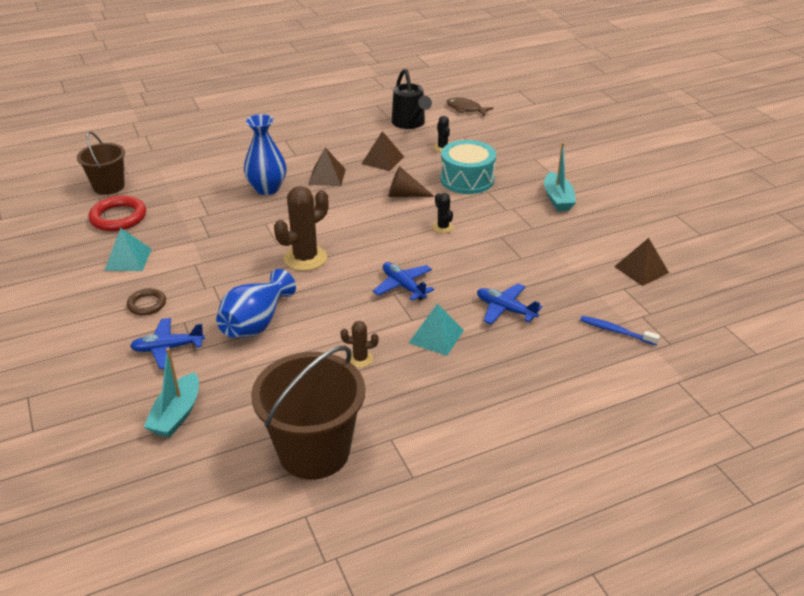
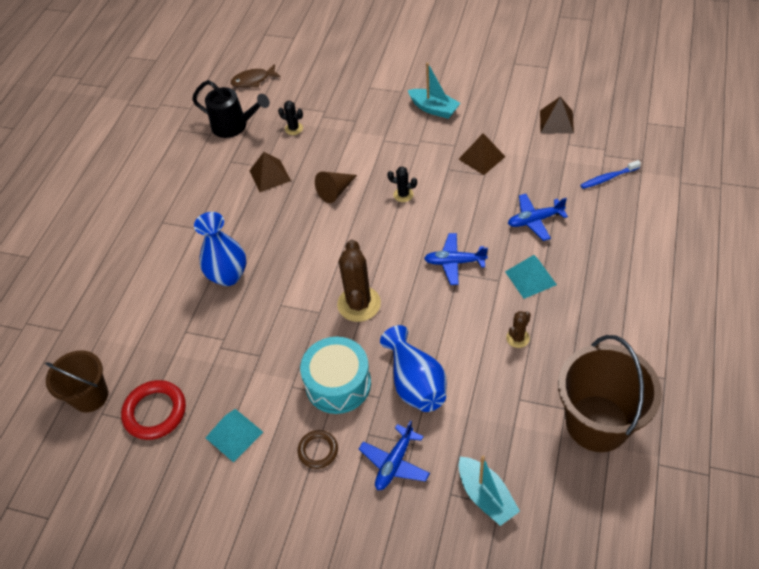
camera: 45 degrees left, 15 degrees up
brown pyramid [308,147,346,186] -> brown pyramid moved to [458,133,506,175]
turquoise drum [440,140,496,194] -> turquoise drum moved to [300,337,371,414]

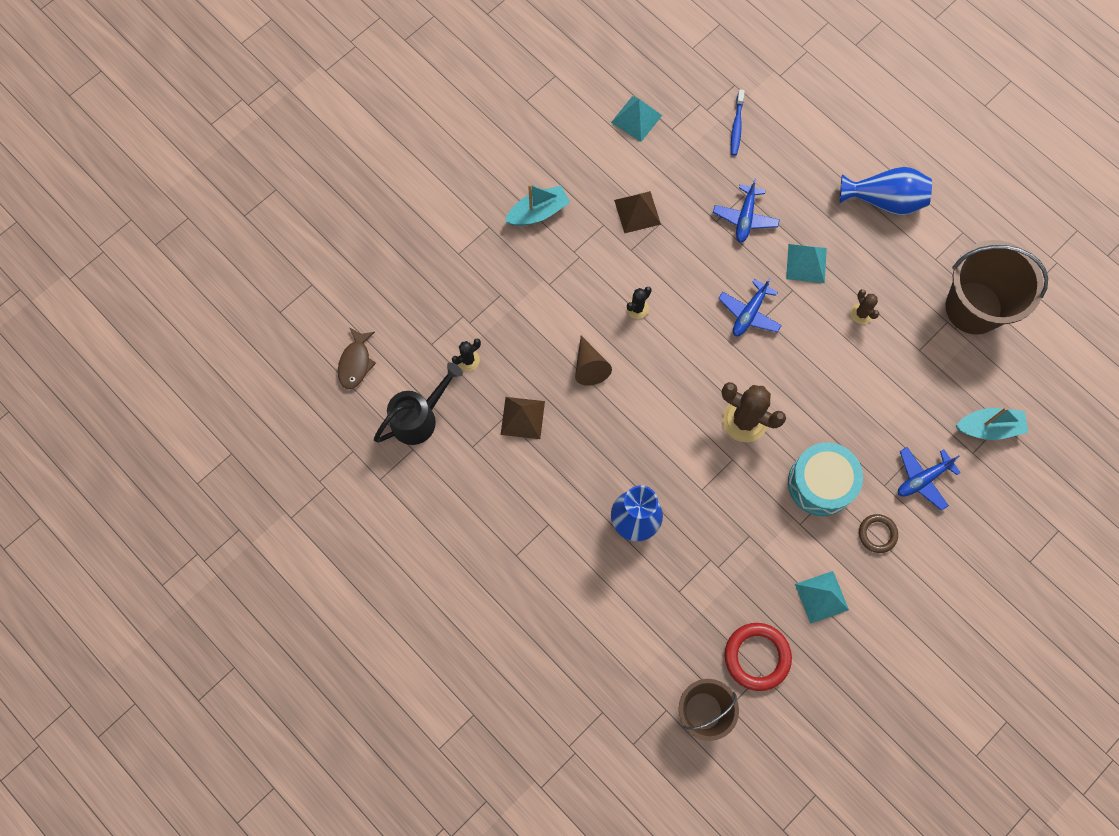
camera: 65 degrees left, 20 degrees up
blue plane [359,420,430,490] -> blue plane turned 90 degrees clockwise [898,447,961,511]
blue vase [380,325,447,412] -> blue vase moved to [840,167,932,215]
brown pyramid [540,96,574,134] -> turquoise pyramid [611,96,662,142]

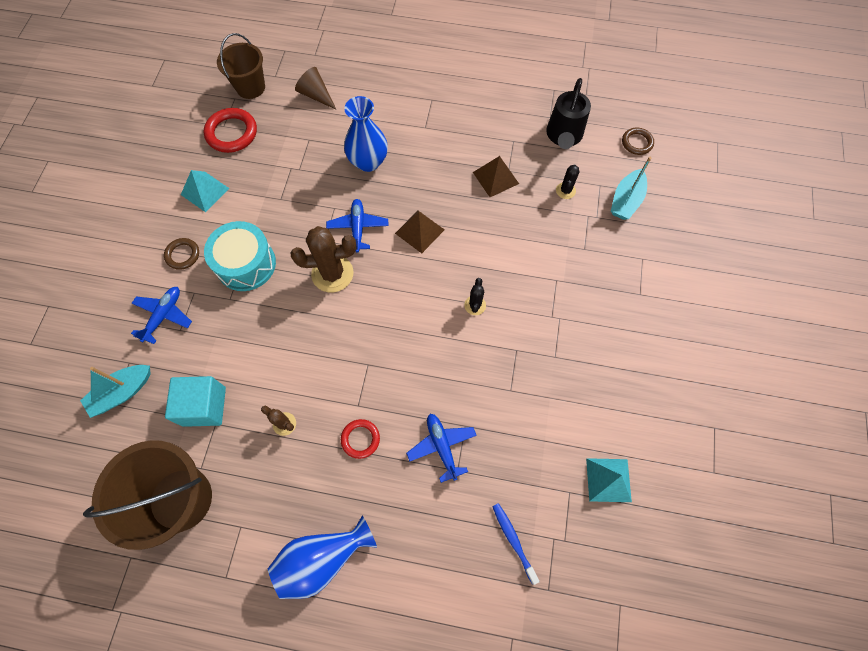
camera: 145 degrees right, 5 degrees down
brown fish [338,327,376,389] -> brown ring [622,128,654,155]
turquoise boat [505,184,570,226] -> turquoise boat moved to [611,157,651,220]
brown cone [575,336,612,386] -> brown cone moved to [295,67,336,110]
brown pyramid [614,191,661,233] -> brown pyramid moved to [395,211,444,253]
blue plane [718,277,782,336] -> blue plane moved to [326,199,388,253]
turquoise pyramid [786,244,827,283] -> red ring [341,419,380,459]
none -> turquoise cube [165,376,226,427]

